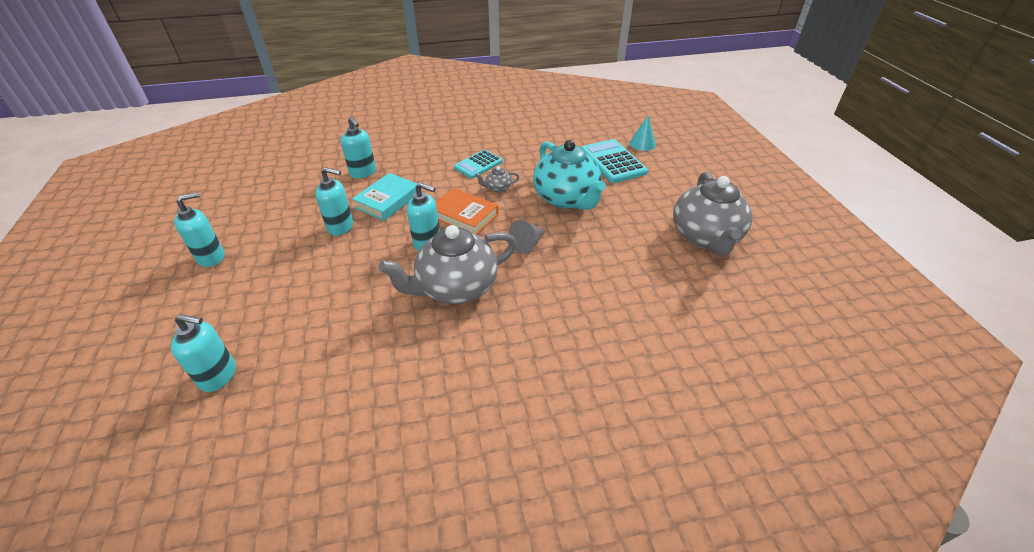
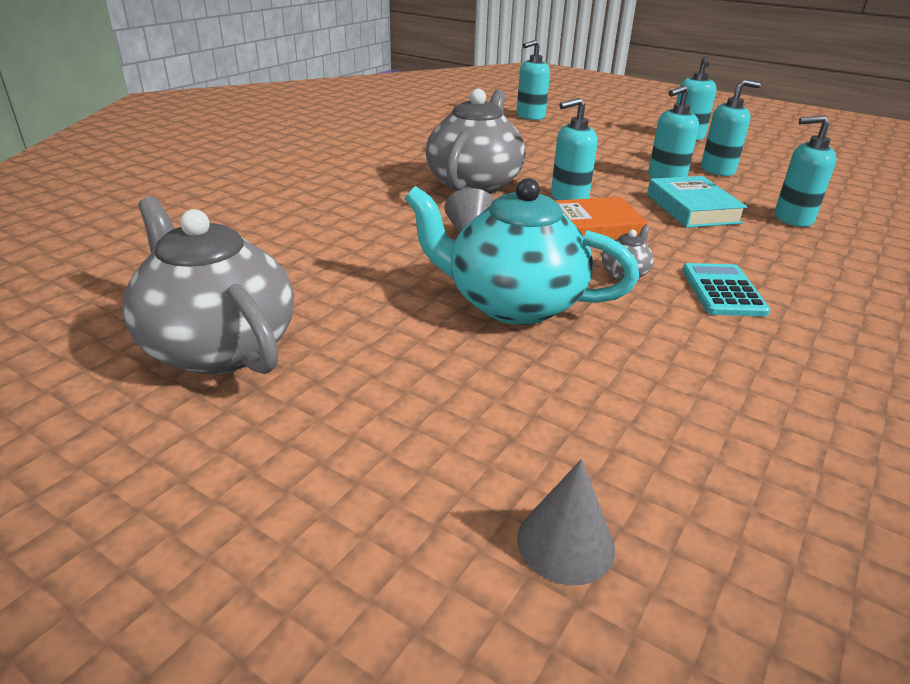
camera: 135 degrees right, 10 degrees down
turquoise calculator [581,139,648,183] -> none
turquoise cone [629,116,656,151] -> grey cone [517,459,615,585]
none -> turquoise soap dispenser [701,79,761,176]

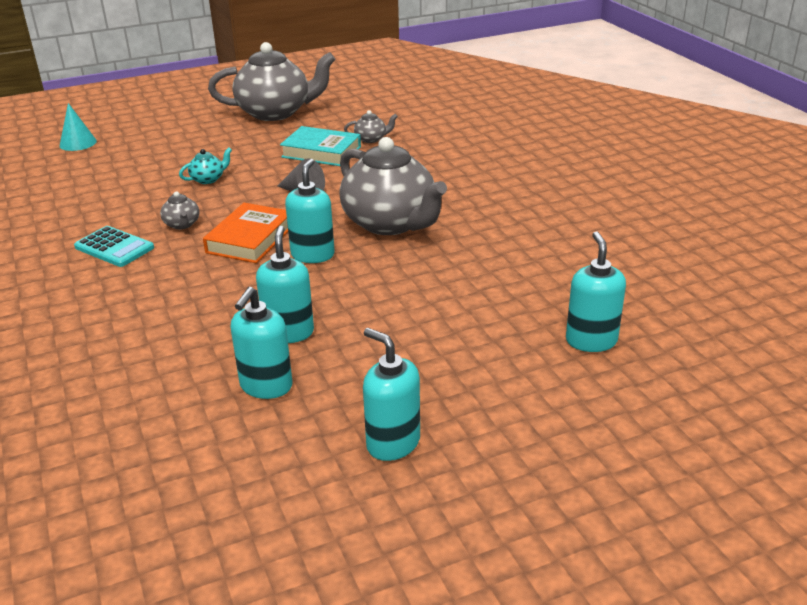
camera: 125 degrees right, 0 degrees up
turquoise teapot [404,178,639,325] -> turquoise teapot [179,148,232,184], size x0.40
grey cone [517,459,615,585] -> turquoise cone [60,103,97,151]
turquoise book [647,176,747,228] -> turquoise book moved to [280,126,361,166]
turquoise soap dispenser [775,115,837,227] -> none
none -> grey teapot [344,110,398,143]

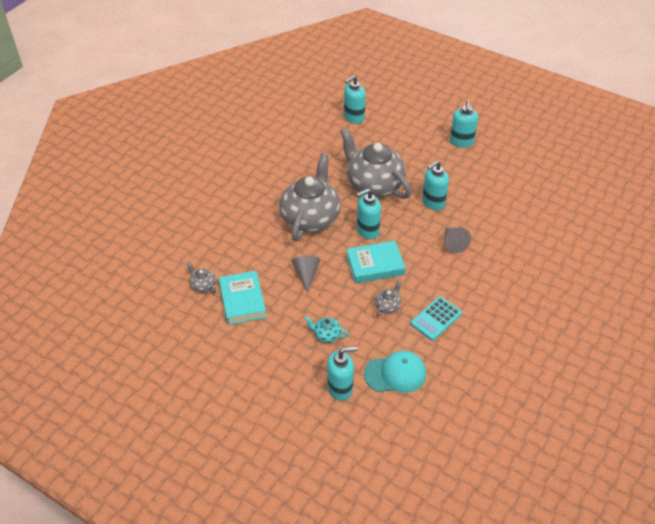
camera: 125 degrees left, 15 degrees up
turquoise cone [60,103,97,151] -> none
turquoise calculator [74,226,154,267] -> turquoise calculator turned 135 degrees counterclockwise [410,296,462,341]
orange book [203,203,288,263] -> turquoise book [346,241,405,283]
grey teapot [208,42,335,121] -> grey teapot moved to [340,128,412,199]
turquoise soap dispenser [230,287,293,399] -> turquoise soap dispenser moved to [327,346,358,401]
none -> turquoise cap [364,351,426,393]
none -> grey cone [445,227,471,253]

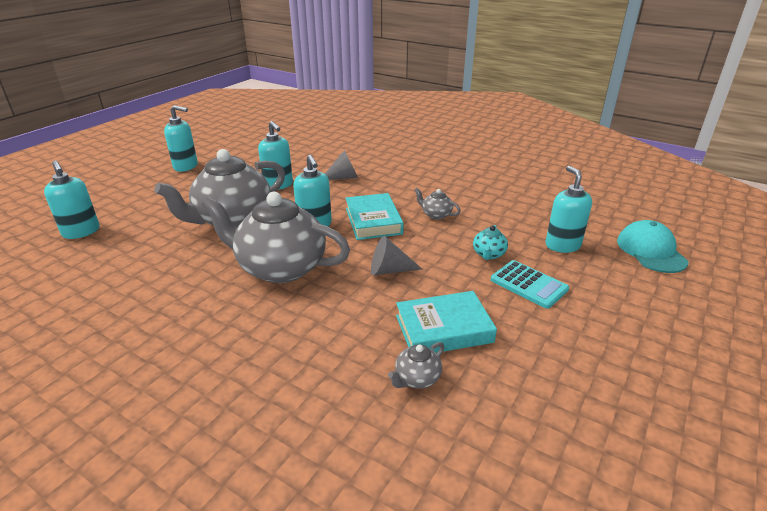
camera: 90 degrees left, 15 degrees down
turquoise cap [364,351,426,393] -> turquoise cap moved to [617,220,689,273]
turquoise calculator [410,296,462,341] -> turquoise calculator moved to [491,260,569,309]

